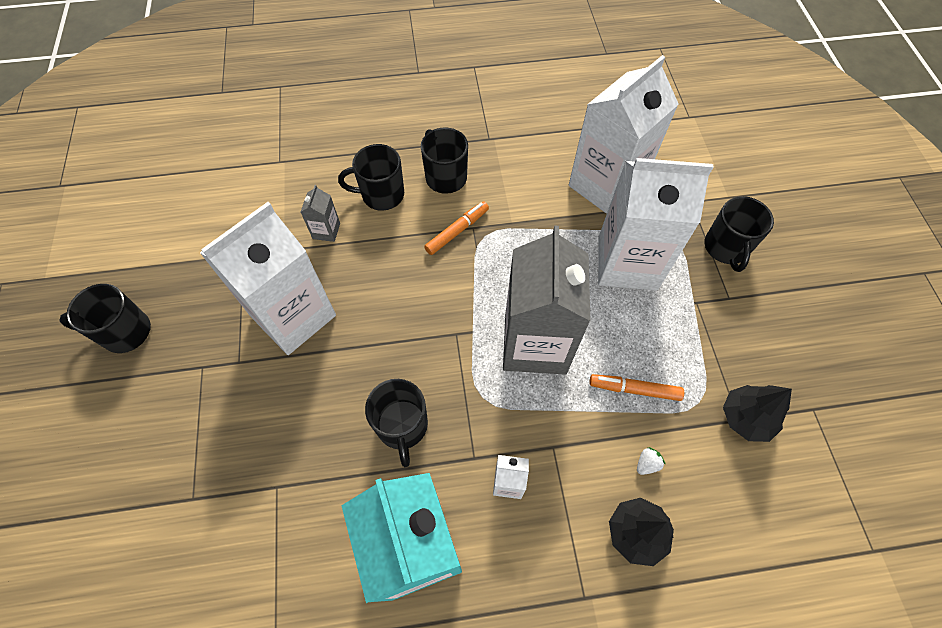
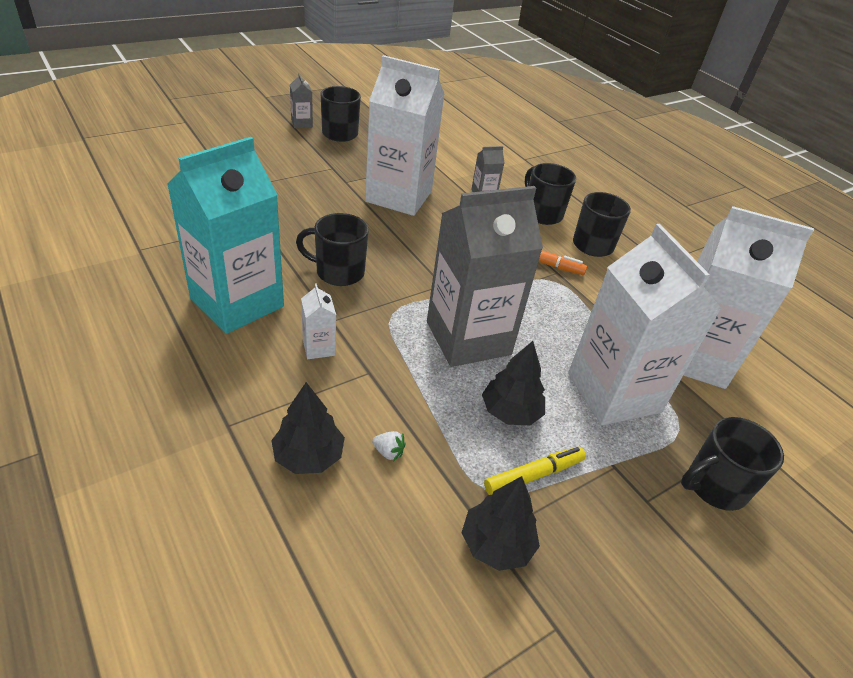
camera: 60 degrees right, 20 degrees down
black mug [365,379,428,467] -> black mug turned 45 degrees clockwise [296,213,369,286]
orange marker [589,374,684,401] -> none
none -> grey carton [290,73,313,128]
none -> black tree [482,341,545,425]
none -> yellow marker [484,447,586,495]

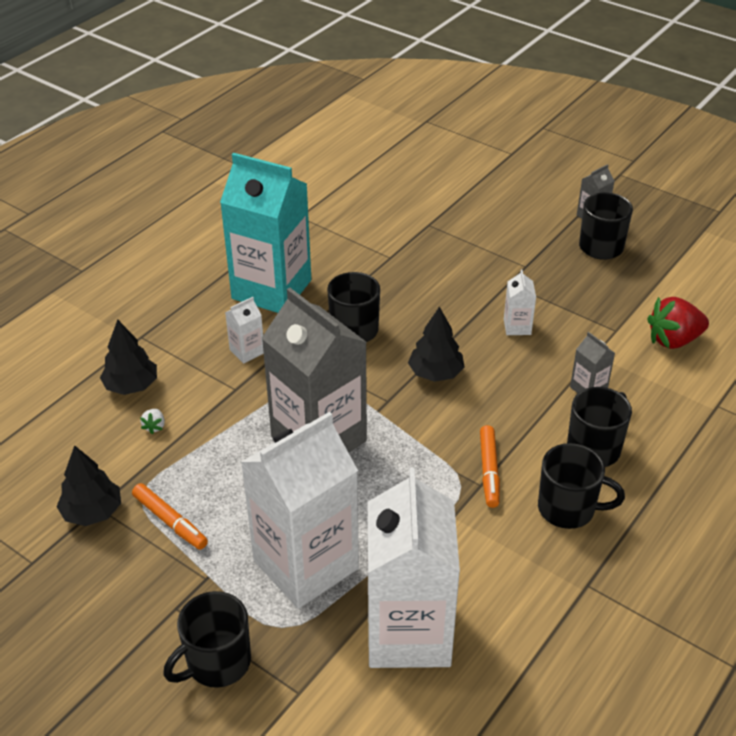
camera: 75 degrees right, 0 degrees up
white carton [365,55,444,216] -> white carton [504,269,536,335], size x0.40
black tree [482,341,545,425] -> black tree moved to [408,307,465,382]
yellow marker [484,447,586,495] -> orange marker [132,483,208,550]
black mug [681,417,784,511] -> black mug turned 90 degrees counterclockwise [163,591,251,688]
none -> red strawberry [647,297,709,349]

